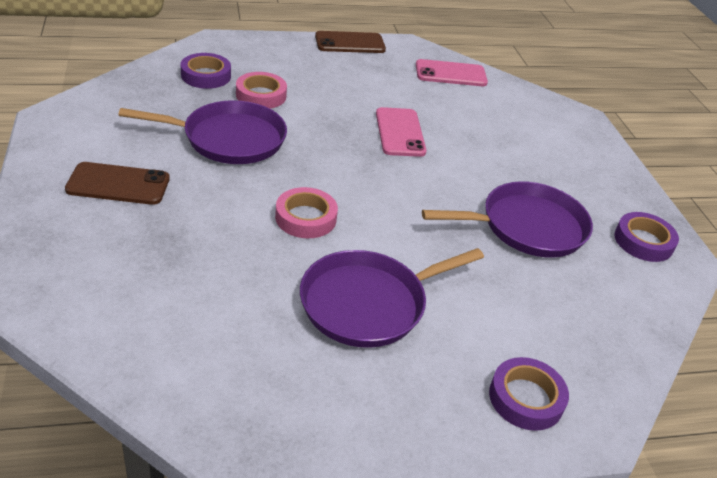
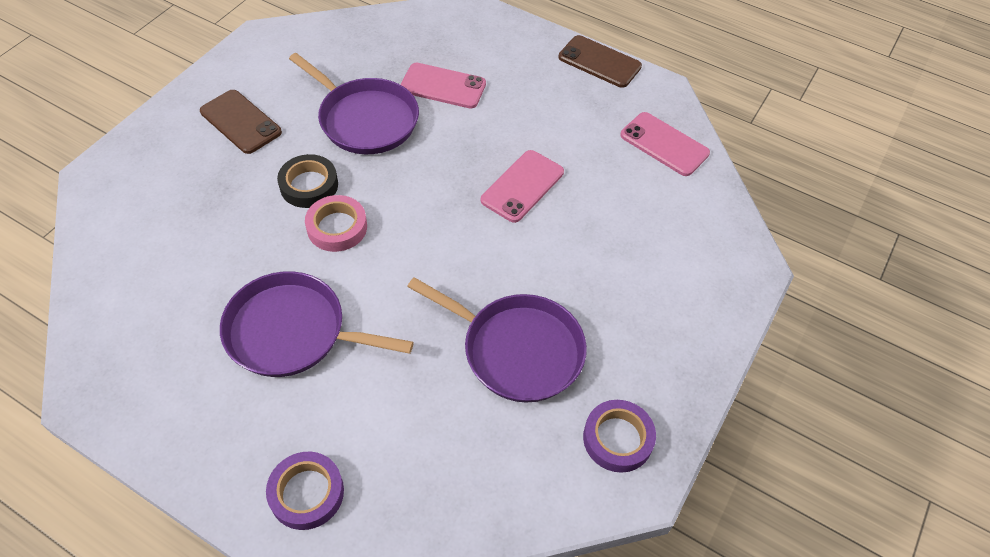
camera: 45 degrees right, 15 degrees up
purple tape [180,53,231,89] -> none
pink tape [236,72,287,109] -> pink phone [400,63,486,108]
none -> black tape [277,154,338,208]

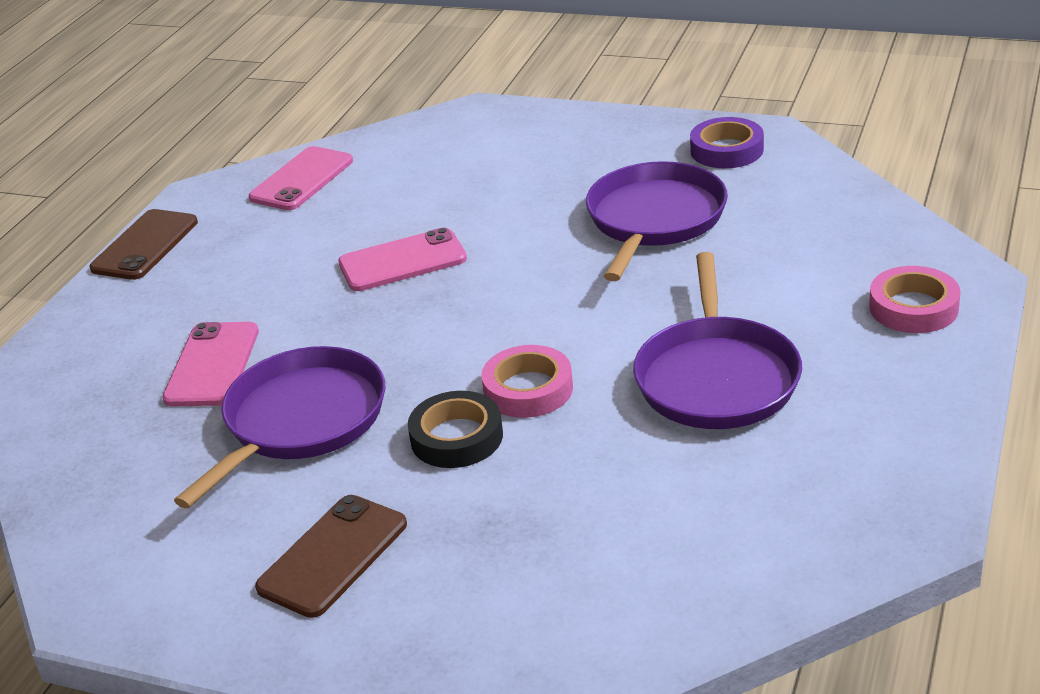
camera: 95 degrees left, 20 degrees down
purple tape [266,452,344,530] -> pink tape [869,266,960,333]
pink phone [481,150,564,223] -> pink phone turned 45 degrees counterclockwise [338,228,467,291]

